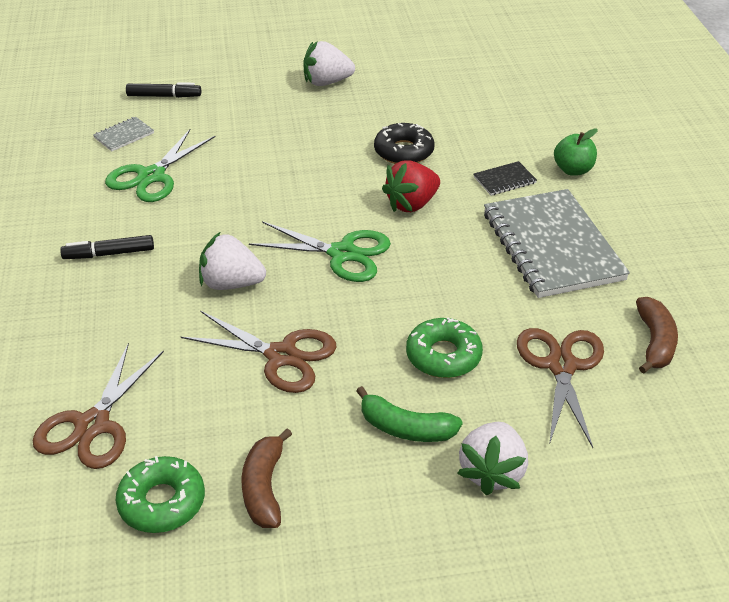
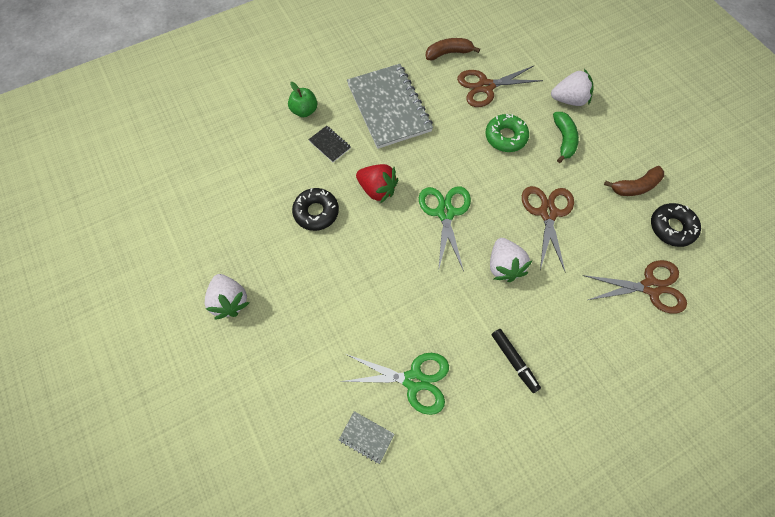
camera: 110 degrees left, 25 degrees up
green donut [116,456,205,533] -> black donut [651,203,701,247]
black marker [126,82,201,98] -> none
grey notebook [484,189,630,298] -> grey notebook turned 75 degrees counterclockwise [347,64,433,149]

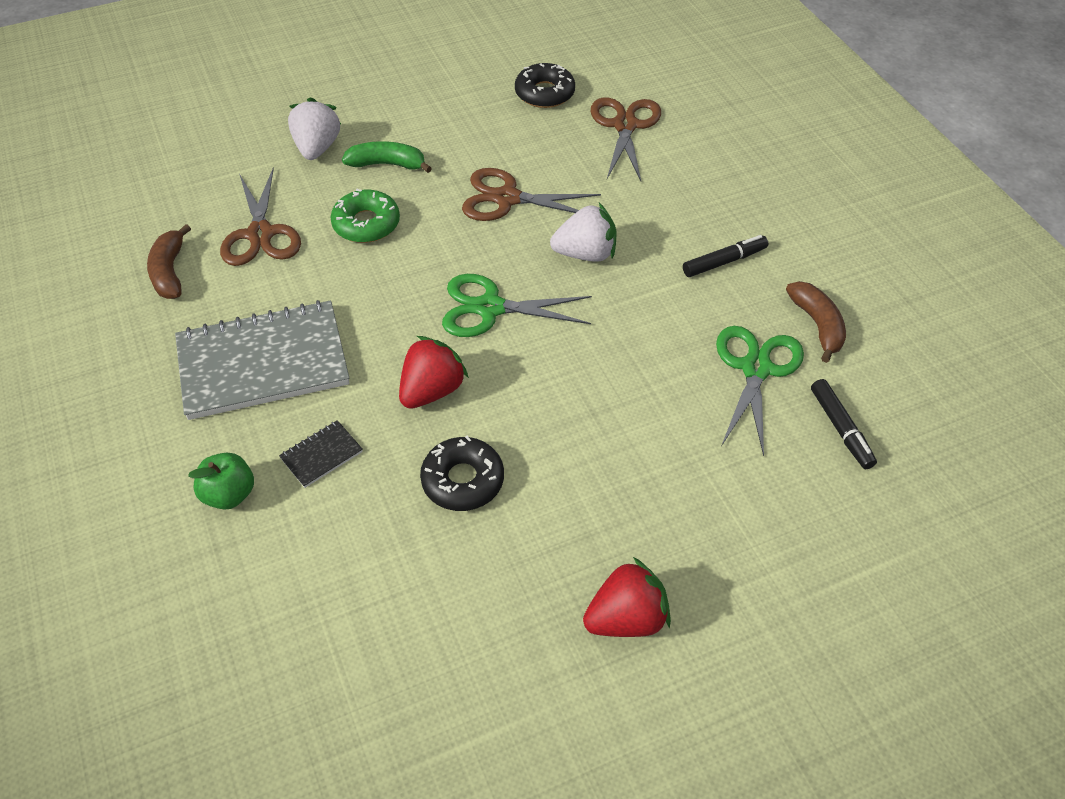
camera: 85 degrees left, 15 degrees down
white strawberry [205,274,249,319] -> red strawberry [583,557,671,637]
grey notebook [339,411,394,464] -> black marker [811,379,877,469]
brown banana [604,166,664,196] -> brown banana moved to [786,281,846,363]

